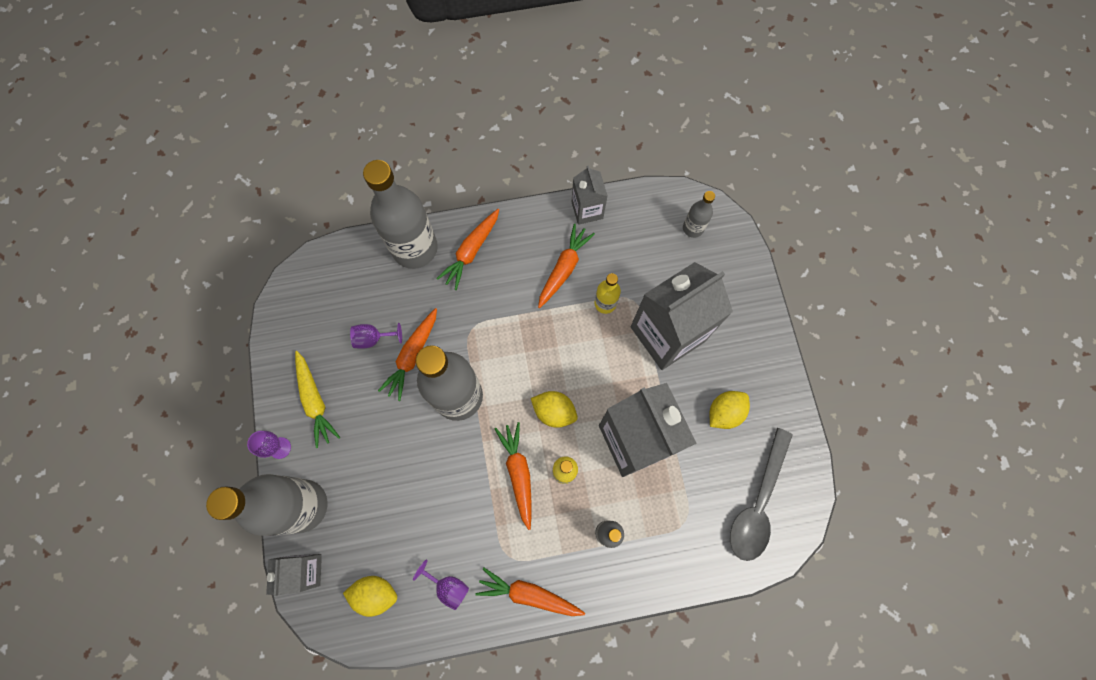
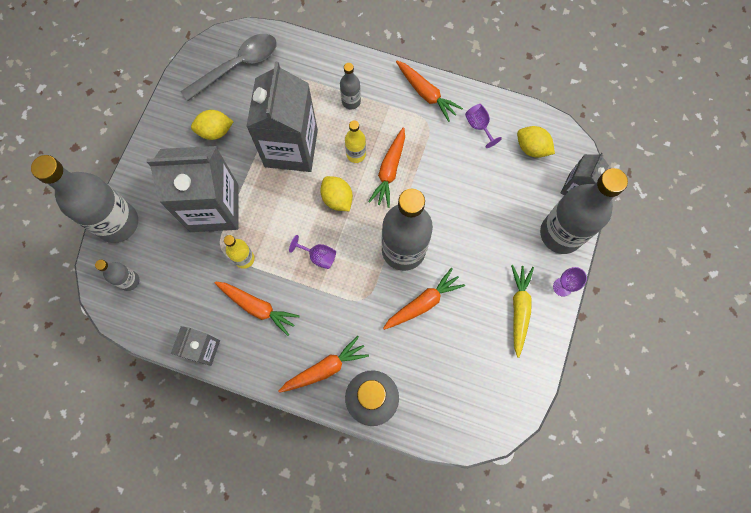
camera: 150 degrees left, 0 degrees up
purple goblet [350,323,402,349] -> purple goblet moved to [289,235,336,269]
orange carrot [538,224,595,308] -> orange carrot turned 120 degrees counterclockwise [215,281,300,336]
none -> grey bottle [31,155,138,243]

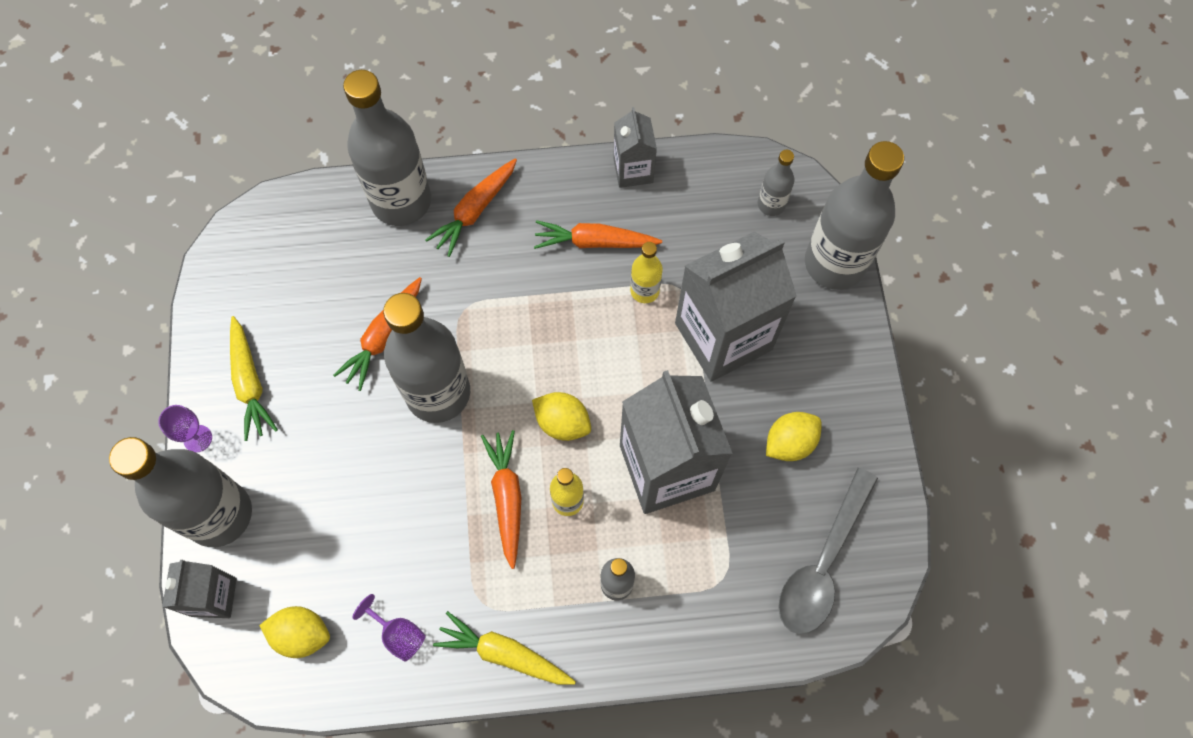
camera: 155 degrees right, 5 degrees down
purple goblet [289,235,336,269] -> none
orange carrot [396,61,463,122] -> yellow carrot [433,611,576,685]

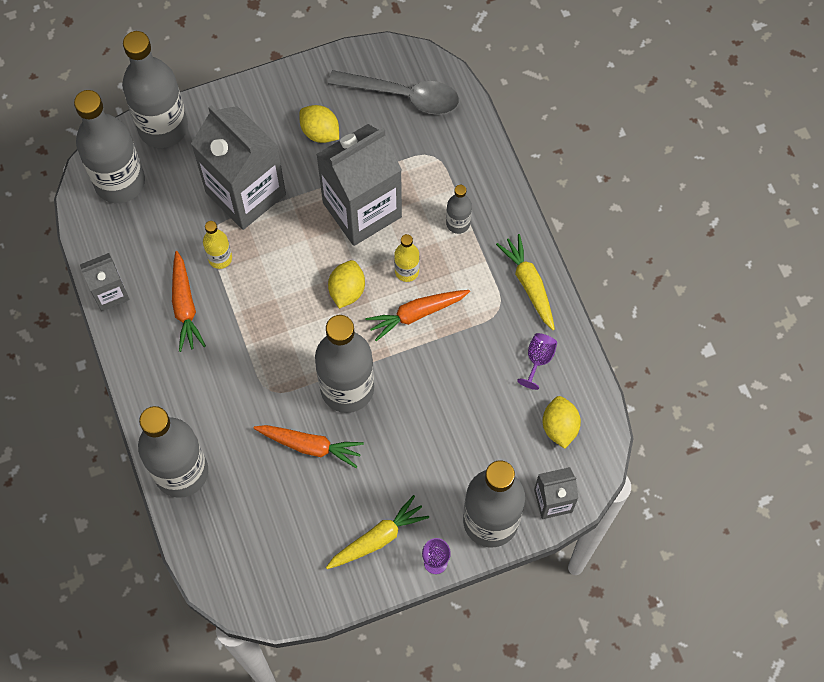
camera: 105 degrees left, 0 degrees up
orange carrot [425,158,517,257] -> none
yellow carrot [433,611,576,685] -> yellow carrot turned 150 degrees clockwise [496,234,555,330]
grey bottle [758,150,794,216] -> grey bottle [74,90,145,203], size x2.15

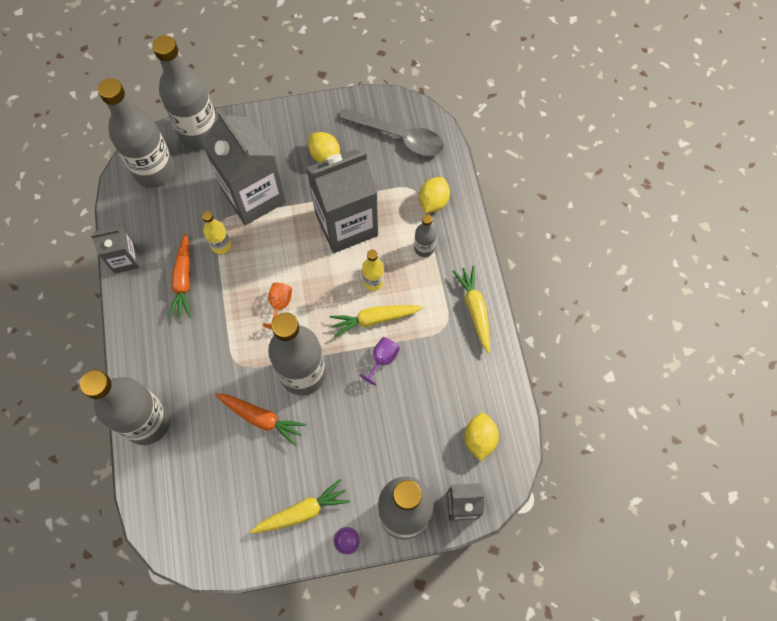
camera: 10 degrees right, 0 degrees up
yellow lemon [328,260,365,309] -> yellow lemon moved to [419,177,450,213]
orange carrot [365,290,470,341] -> yellow carrot [330,305,423,337]
purple goblet [517,333,557,390] -> purple goblet moved to [359,337,400,386]
none -> orange goblet [263,283,292,330]

